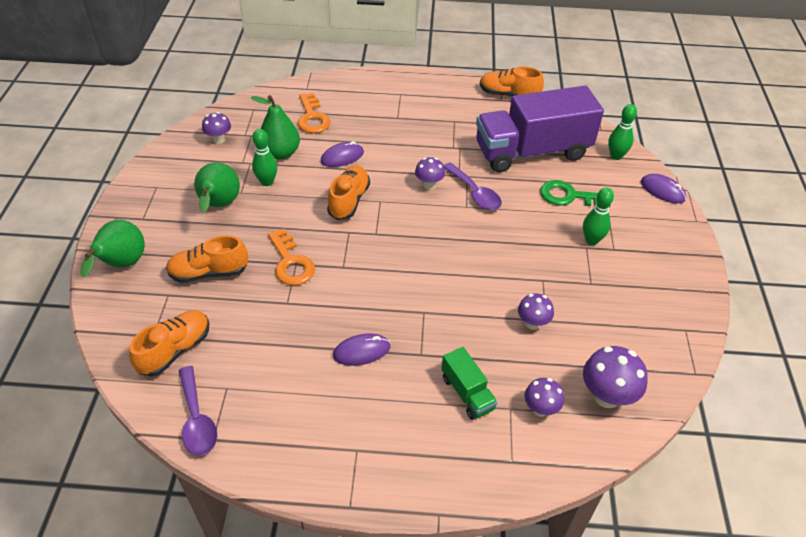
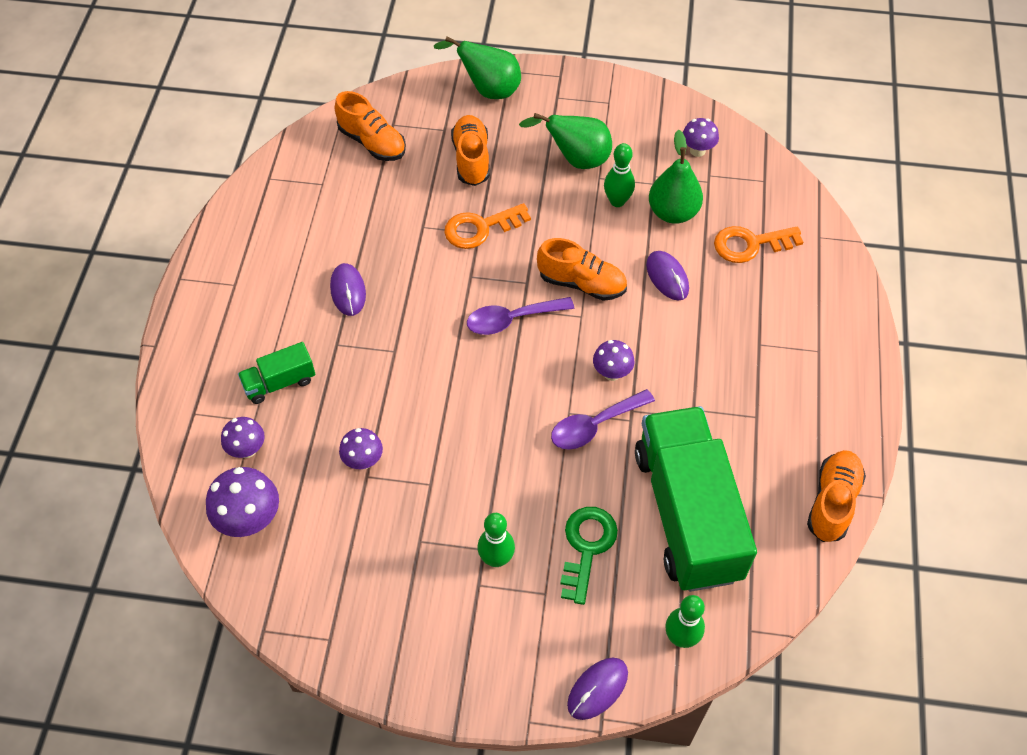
camera: 95 degrees right, 10 degrees up
purple spoon [179,366,217,456] -> purple spoon moved to [467,297,574,335]
purple truck [476,86,604,172] -> green truck [635,406,757,592]

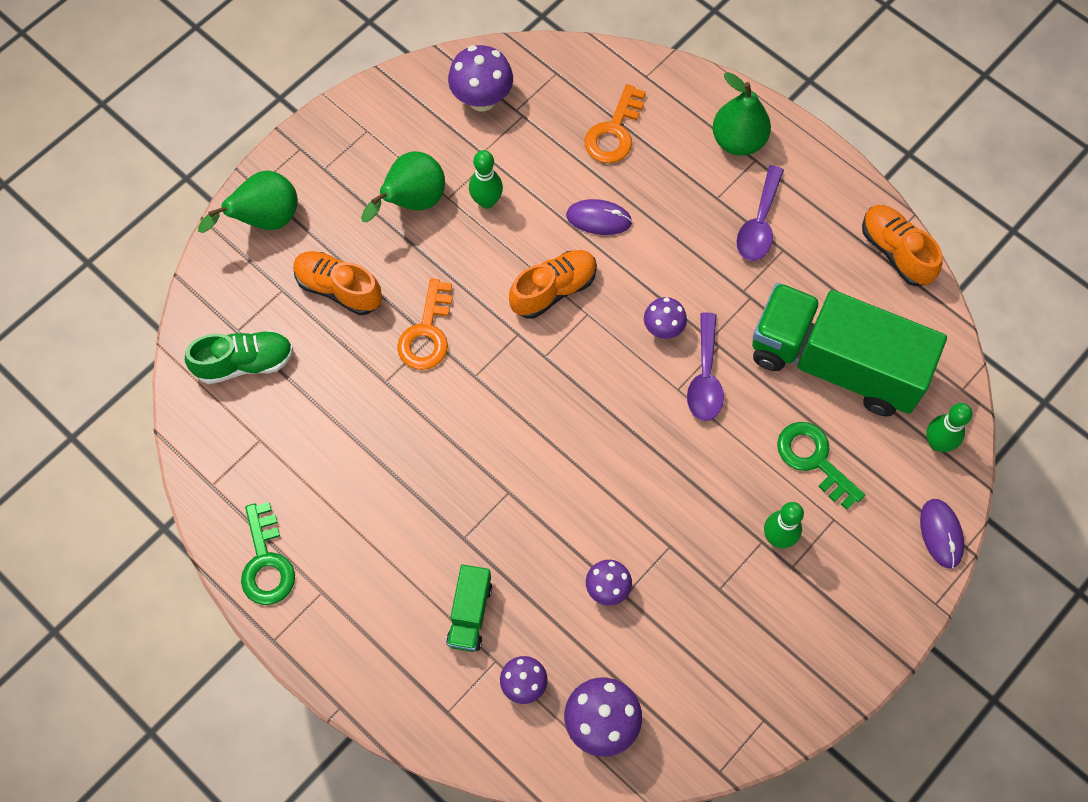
camera: 55 degrees left, 10 degrees up
purple mouse [330,263,366,316] -> none
orange shoe [335,91,406,161] -> green shoe [185,330,293,384]
purple spoon [467,297,574,335] -> purple spoon moved to [736,165,784,261]
green pear [649,130,703,224] -> green pear moved to [712,72,771,156]
purple mushroom [683,118,719,157] -> purple mushroom [448,45,513,111], size x1.60
none -> green key [241,502,295,605]

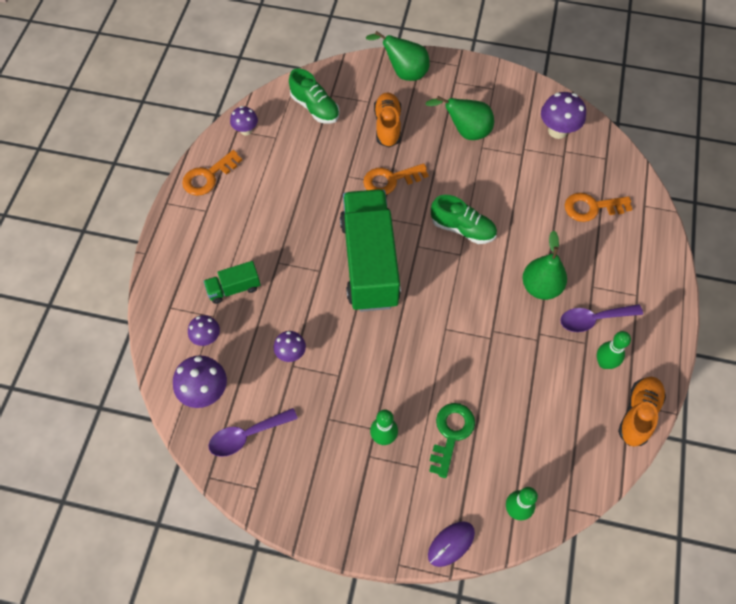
camera: 60 degrees right, 5 degrees down
green key [241,502,295,605] -> orange key [182,150,242,196]
green bowling pin [469,150,503,209] -> green bowling pin moved to [597,331,631,369]
orange shoe [509,250,597,319] -> green shoe [431,195,497,244]
purple mouse [566,199,632,235] -> none
purple mushroom [644,297,687,339] -> purple mushroom moved to [230,106,258,136]
purple spoon [687,312,724,421] -> purple spoon moved to [208,408,298,457]
green pear [712,72,771,156] -> green pear moved to [522,230,567,300]
green truck [752,283,947,416] -> green truck moved to [340,189,401,312]

